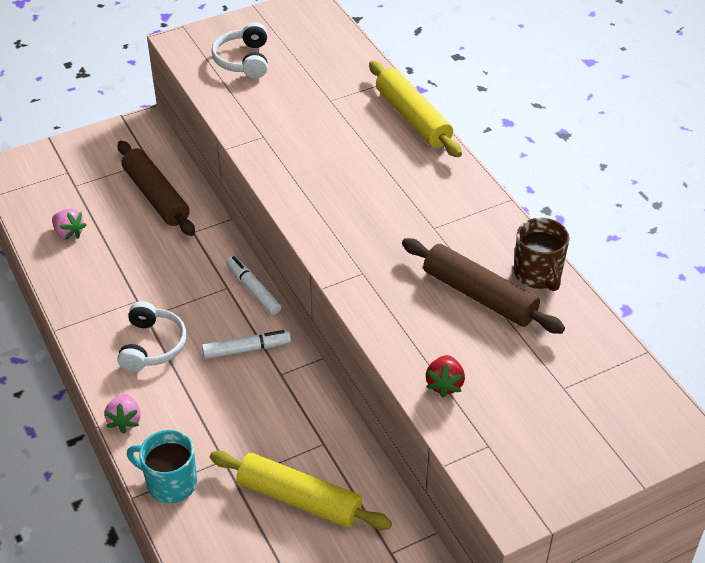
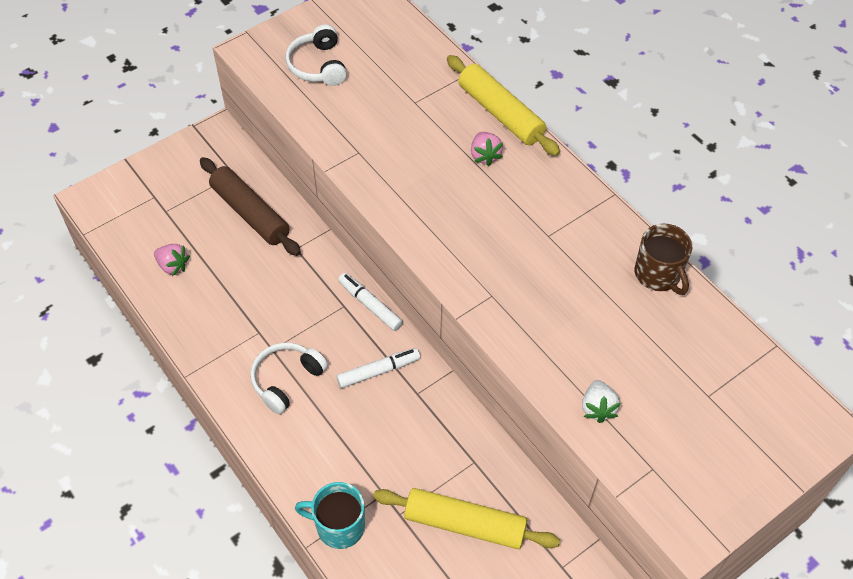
camera: 10 degrees left, 10 degrees up
pink strawberry [104,394,141,433] -> pink strawberry moved to [471,132,503,166]
white headphones [117,301,187,372] -> white headphones turned 135 degrees counterclockwise [250,343,328,414]
brown rolling pin [402,238,565,334] -> none
red strawberry [426,355,465,397] -> white strawberry [582,380,620,423]

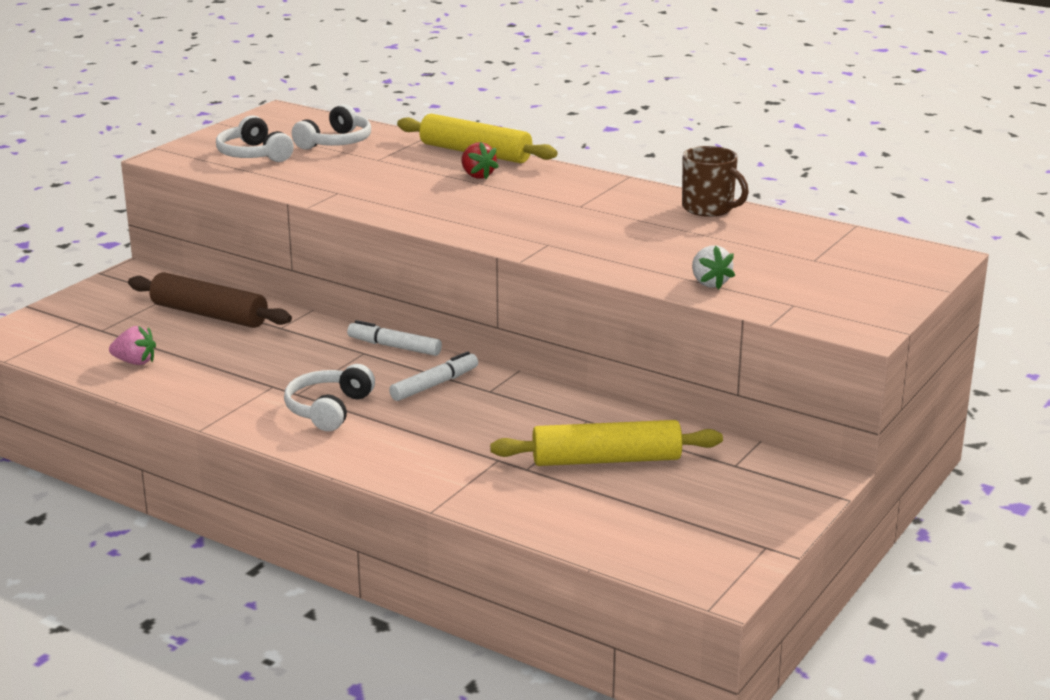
camera: 20 degrees left, 30 degrees down
turquoise mug [295,482,365,549] -> none
pink strawberry [471,132,503,166] -> red strawberry [461,142,499,179]
none -> white headphones [292,104,371,150]

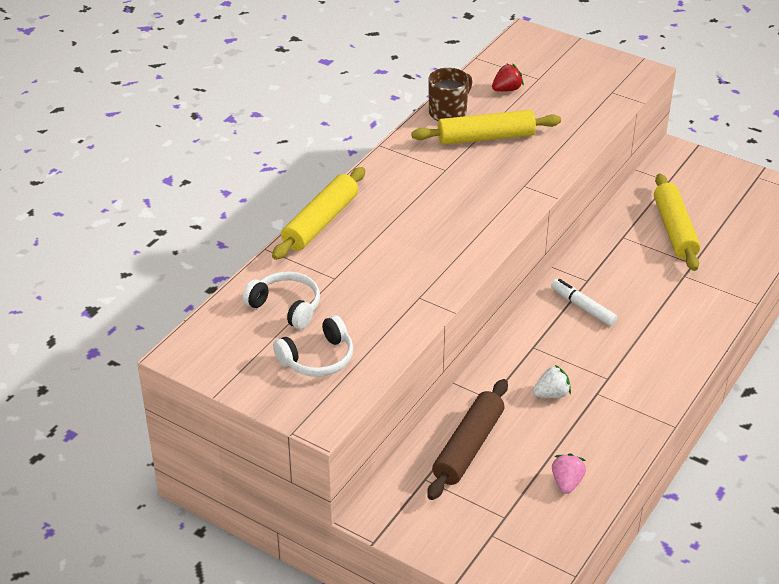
camera: 90 degrees left, 15 degrees up
white headphones [284,364,375,431] -> none
white marker [347,320,442,356] -> none
red strawberry [461,142,499,179] -> red strawberry moved to [492,63,524,92]
white strawberry [692,245,735,290] -> white strawberry moved to [533,365,571,398]
none -> yellow rolling pin [411,110,561,145]

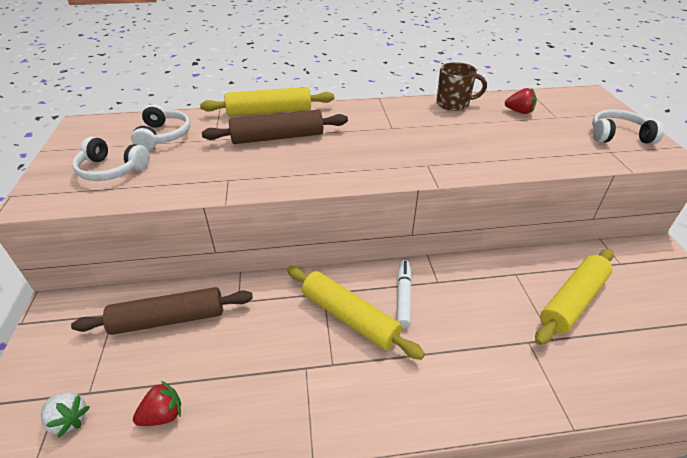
camera: 50 degrees right, 0 degrees up
yellow rolling pin [411,110,561,145] -> yellow rolling pin moved to [287,266,425,360]
white strawberry [533,365,571,398] -> white strawberry moved to [41,392,90,438]
pink strawberry [552,453,586,494] -> red strawberry [133,381,181,426]
none -> brown rolling pin [202,110,348,144]
none -> white headphones [592,109,664,144]

